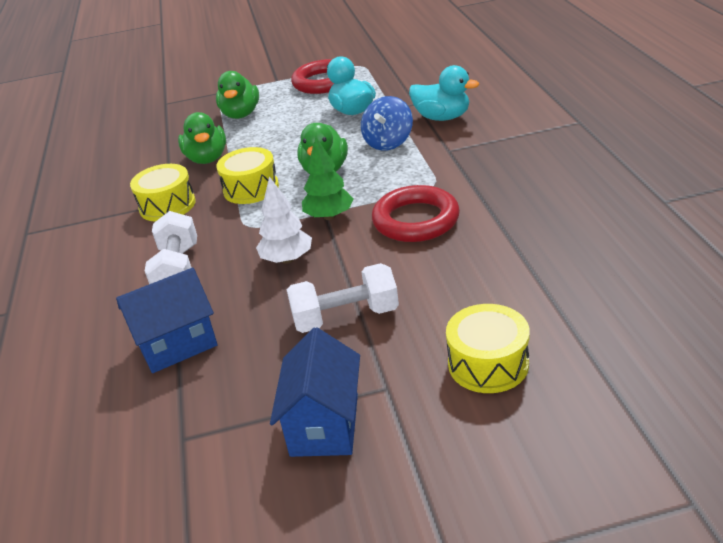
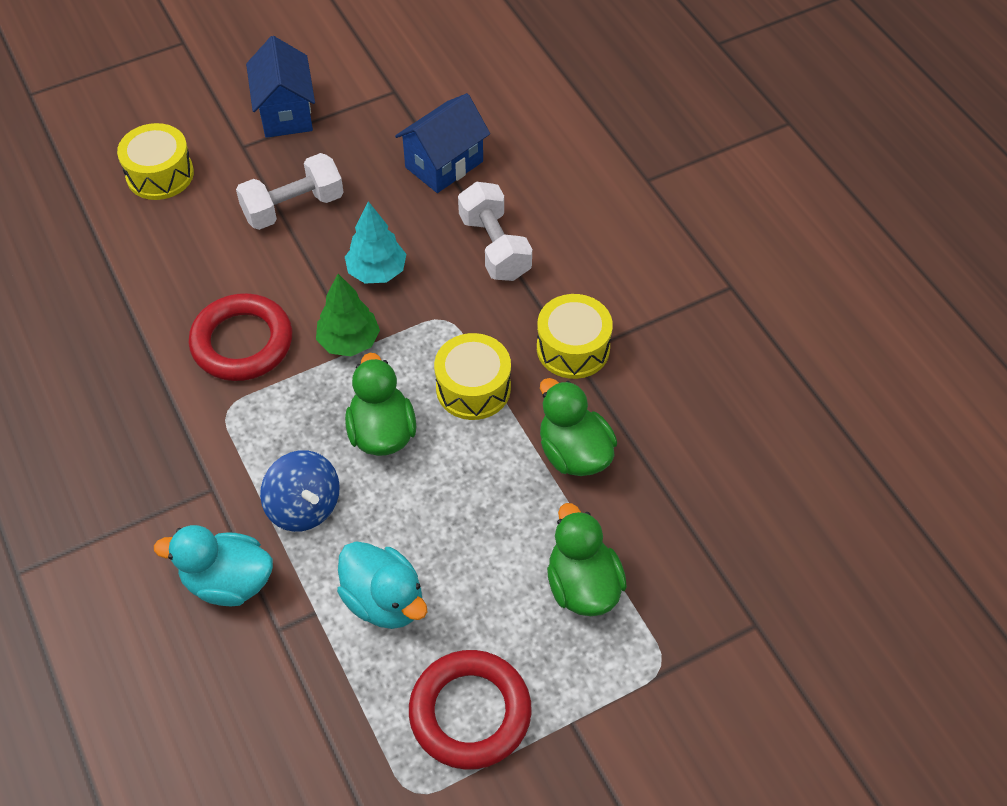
camera: 160 degrees right, 20 degrees up
white tree [256,176,312,264] -> turquoise tree [345,201,406,283]
blue spinning top [361,96,413,151] -> blue spinning top turned 135 degrees clockwise [260,450,340,532]

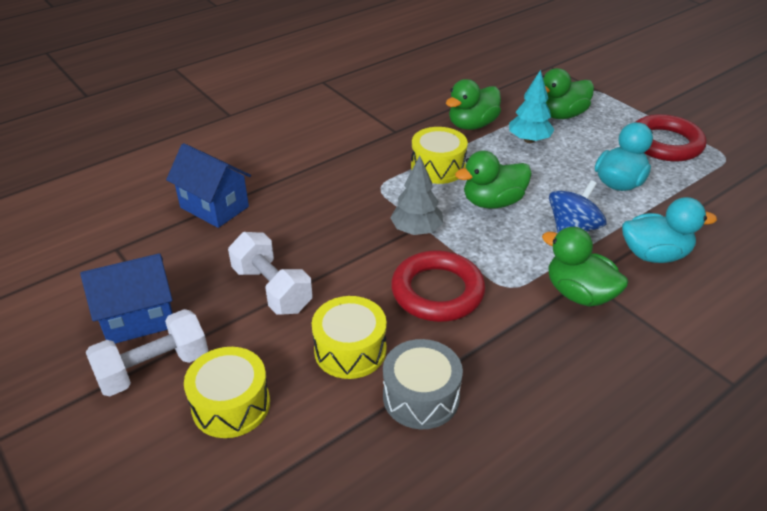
camera: 100 degrees left, 15 degrees down
turquoise duck [154,525,273,606] -> turquoise duck turned 90 degrees counterclockwise [622,197,717,263]
green tree [316,274,380,356] -> grey tree [390,156,443,235]
turquoise tree [345,201,406,283] -> turquoise tree moved to [509,70,554,143]
white dumbbell [458,181,532,281] -> white dumbbell moved to [86,309,208,396]
yellow drum [537,294,613,379] -> yellow drum moved to [312,296,387,379]
none -> grey drum [383,339,463,429]
none -> green duck [542,227,629,307]

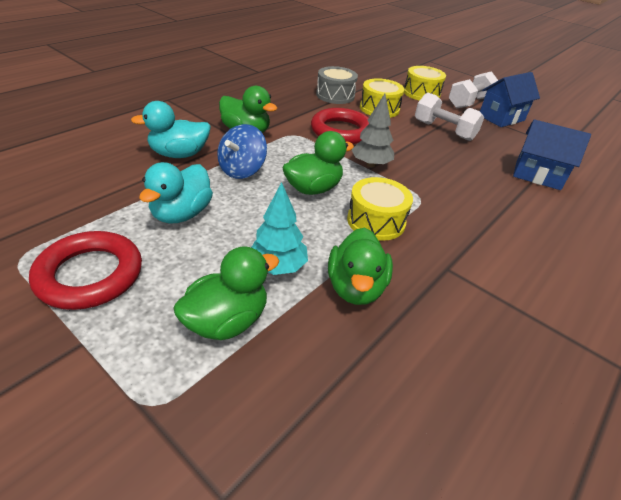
camera: 165 degrees right, 0 degrees up
green duck [446,79,501,130] -> green duck turned 150 degrees clockwise [328,227,393,305]

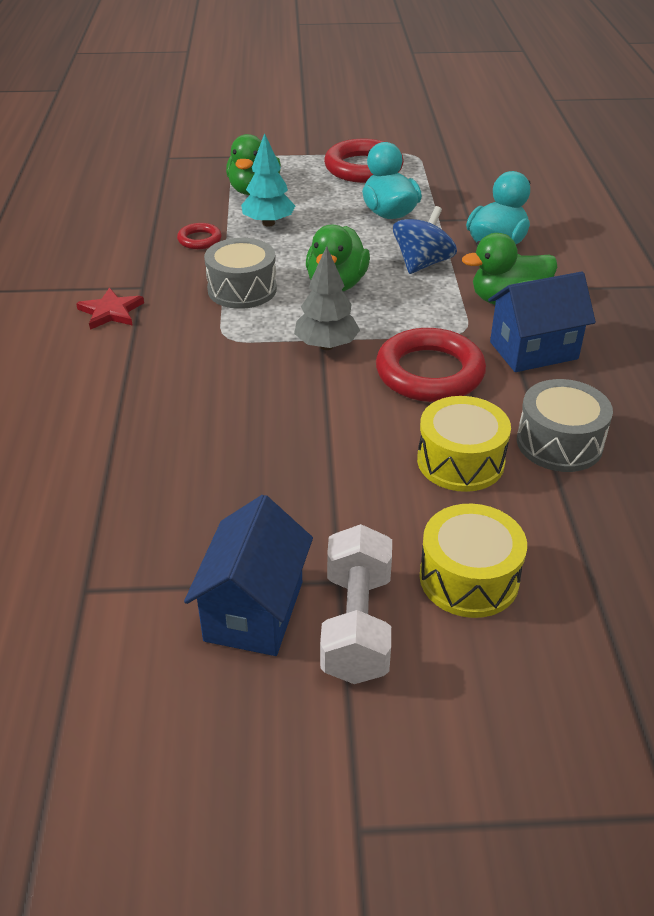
camera: 140 degrees right, 0 degrees up
blue spinning top [217,124,267,179] -> blue spinning top turned 45 degrees clockwise [393,206,457,274]
green duck [328,227,393,305] -> red ring [177,223,222,249]
yellow drum [347,177,413,241] -> grey drum [204,238,277,309]
white dumbbell [415,93,484,141] -> none
blue house [513,119,591,190] -> blue house moved to [488,272,596,372]
none -> red star [76,287,144,330]

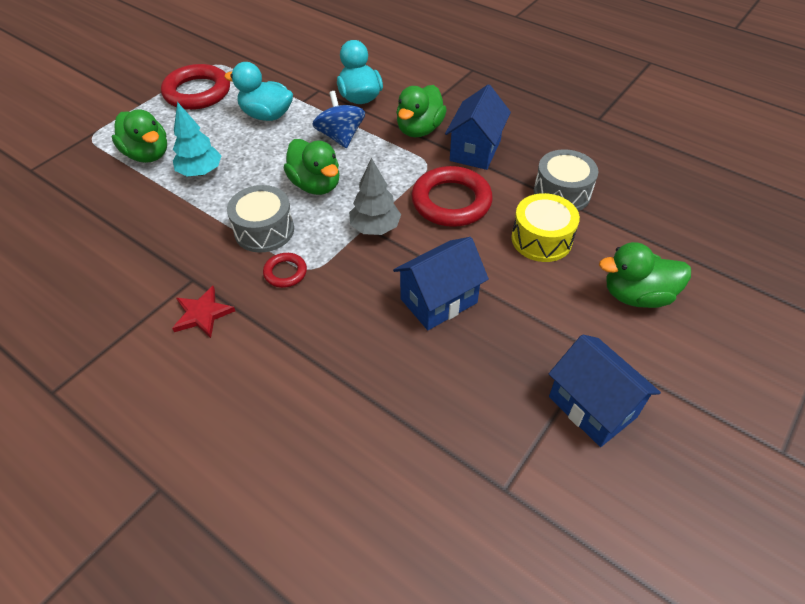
camera: 50 degrees left, 10 degrees up
red ring [177,223,222,249] -> red ring moved to [263,253,307,288]
white dumbbell [320,524,392,684] -> none
yellow drum [420,504,527,618] -> green duck [599,242,691,308]
none -> blue house [393,237,489,330]

